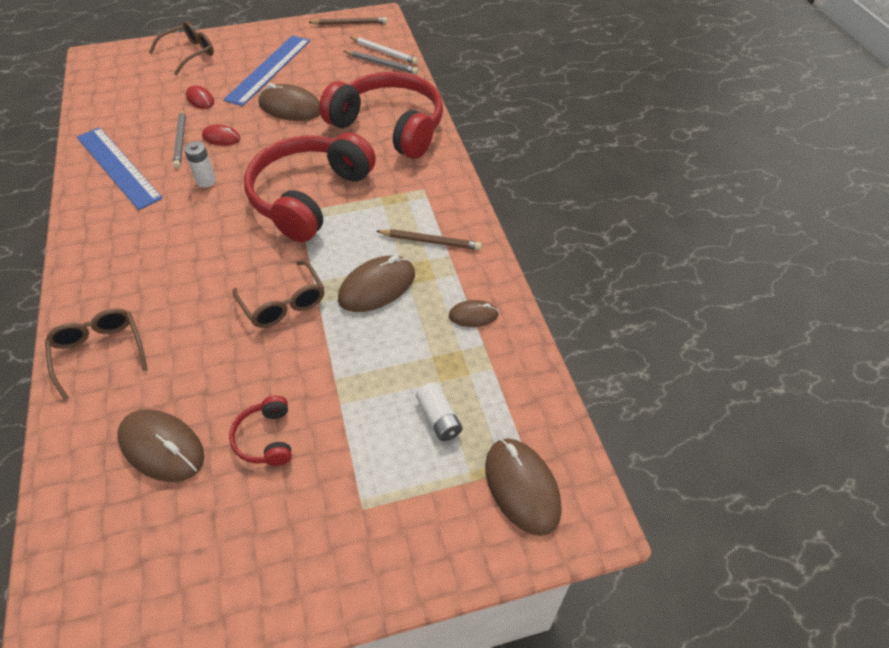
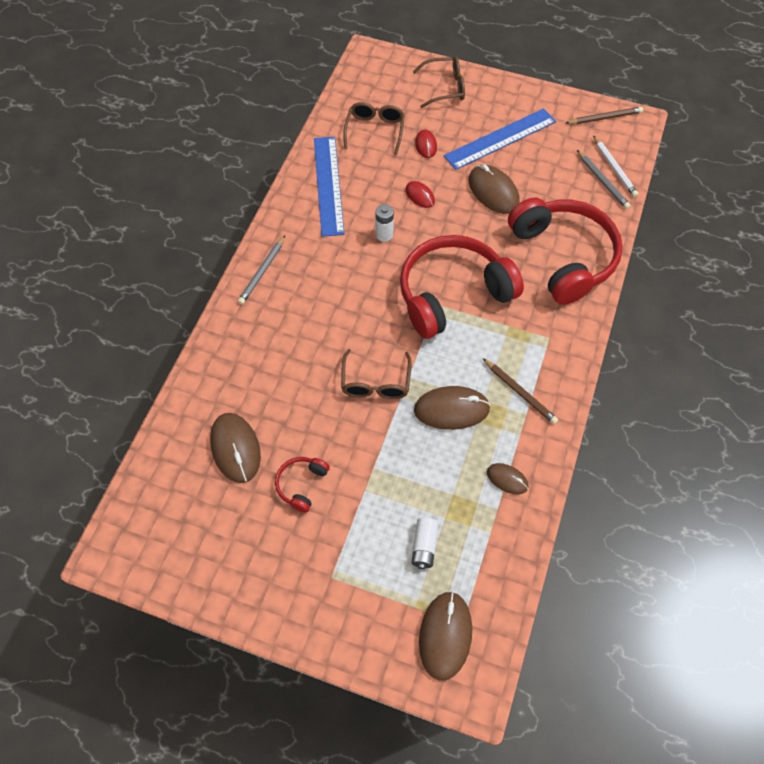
camera: 35 degrees right, 10 degrees up
brown glasses [45,308,148,401] -> brown glasses moved to [343,102,405,155]
grey pencil [173,108,186,168] -> grey pencil moved to [238,236,285,305]
brown pencil [308,17,388,25] -> brown pencil turned 45 degrees counterclockwise [566,107,643,124]

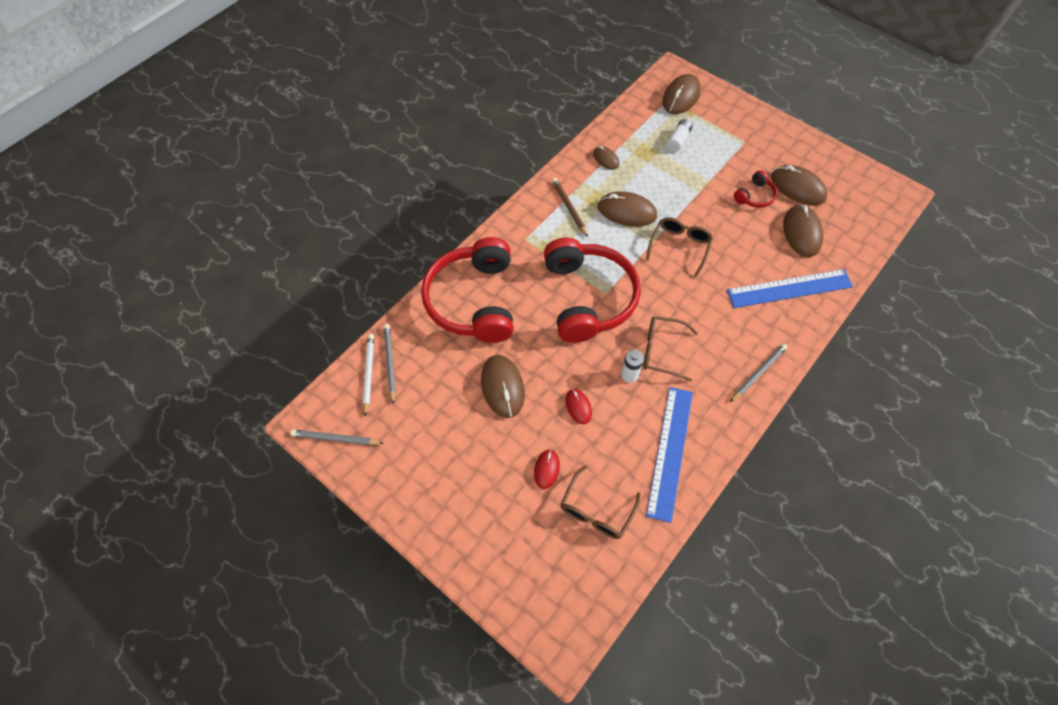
camera: 160 degrees left, 0 degrees up
red headphones [400,235,524,339] -> red headphones turned 90 degrees counterclockwise [544,237,641,343]
brown glasses [413,56,465,108] -> brown glasses moved to [643,316,698,382]
blue ruler [444,108,556,170] -> blue ruler moved to [727,269,853,308]
brown pencil [566,107,643,124] -> grey pencil [290,429,384,445]
none -> brown mouse [771,165,827,205]

